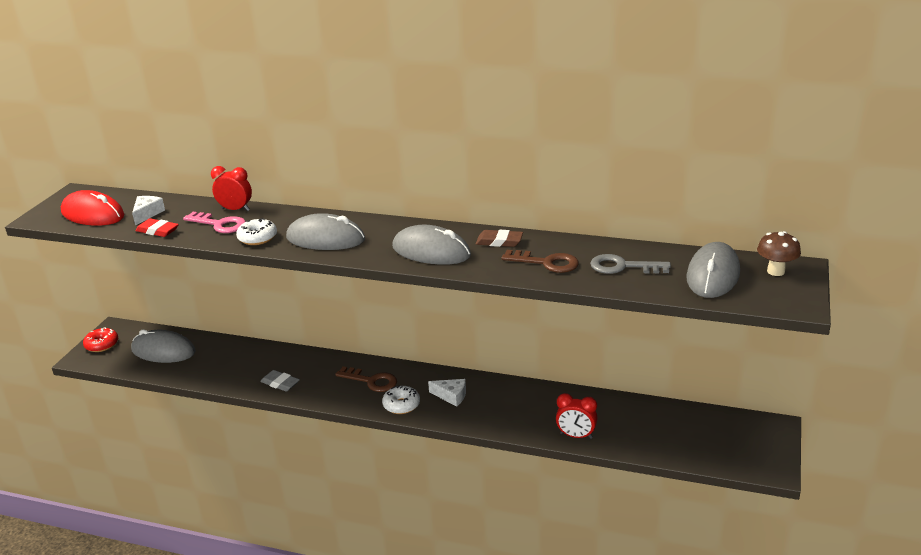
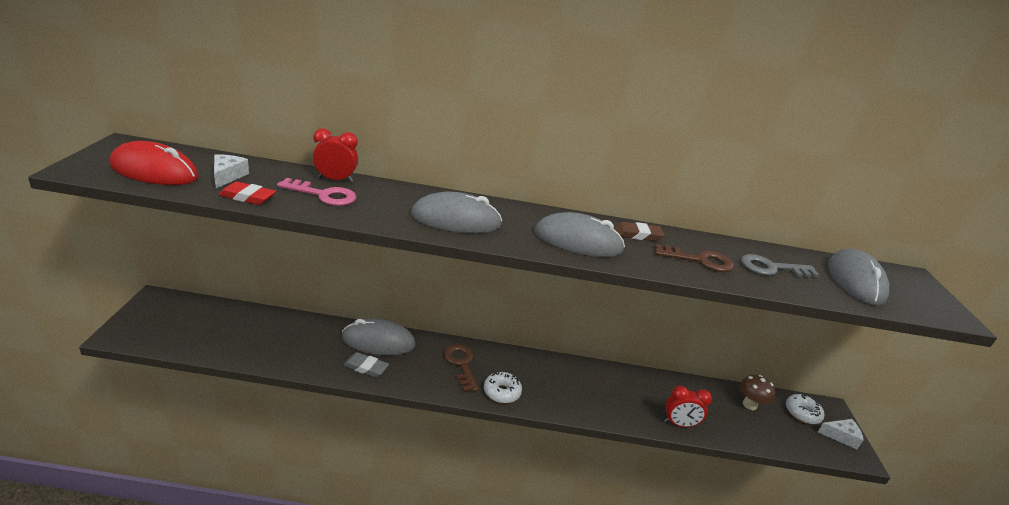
camera: 20 degrees left, 0 degrees up
red donut [83,328,118,352] -> none
grey mouse [131,329,196,363] -> grey mouse moved to [342,319,415,355]
white donut [236,218,277,245] -> white donut moved to [786,394,824,424]
brown key [335,366,397,392] -> brown key turned 120 degrees counterclockwise [444,344,479,392]
white cheese [428,379,466,407] -> white cheese moved to [818,419,864,449]
brown mushroom [757,231,801,276] -> brown mushroom moved to [740,375,775,410]

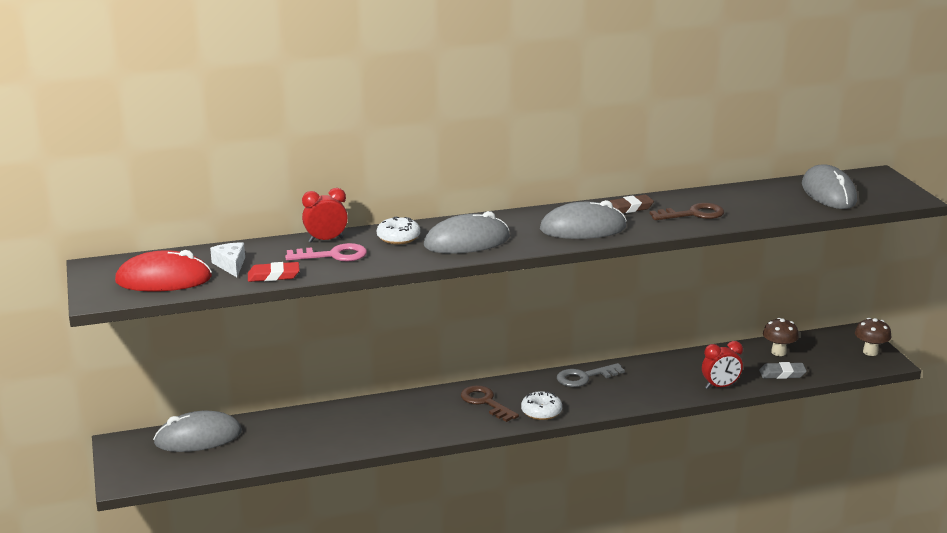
camera: 15 degrees left, 5 degrees down
grey mouse [342,319,415,355] -> grey mouse moved to [153,410,242,452]
grey eraser [343,352,389,377] -> grey eraser moved to [759,362,807,379]
grey key [741,254,820,277] -> grey key moved to [557,363,625,387]
white donut [786,394,824,424] -> white donut moved to [377,217,420,244]
white cheese [818,419,864,449] -> brown mushroom [855,318,891,356]

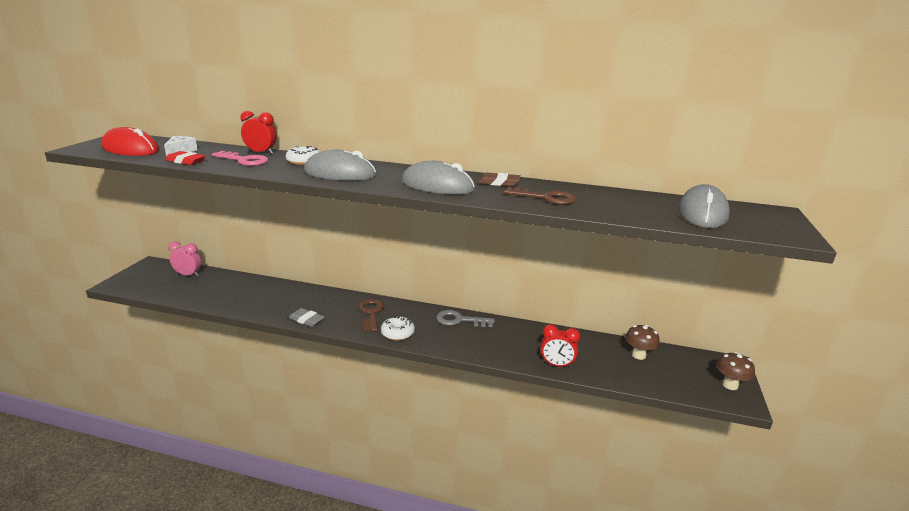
camera: 30 degrees right, 0 degrees up
grey mouse [153,410,242,452] -> pink clock [169,241,201,277]
grey eraser [759,362,807,379] -> grey eraser moved to [289,308,325,327]

